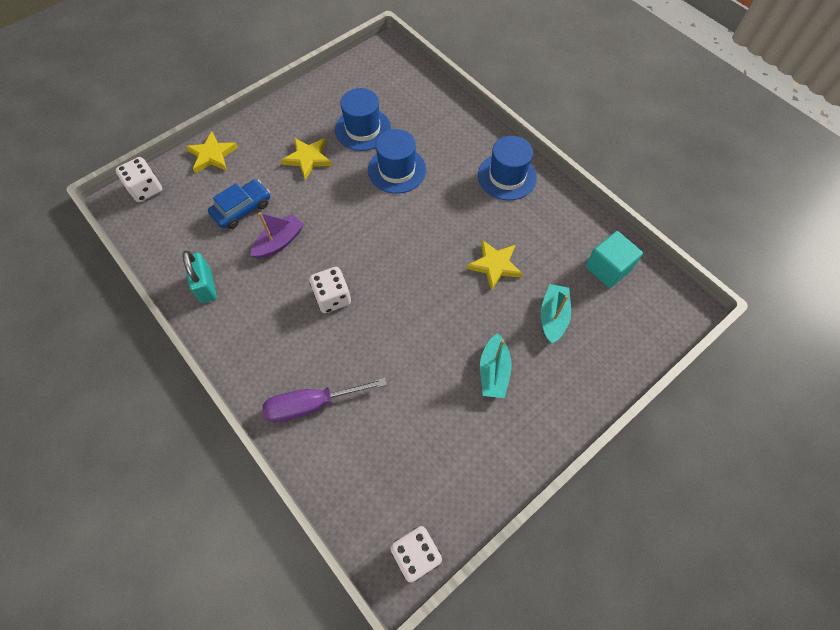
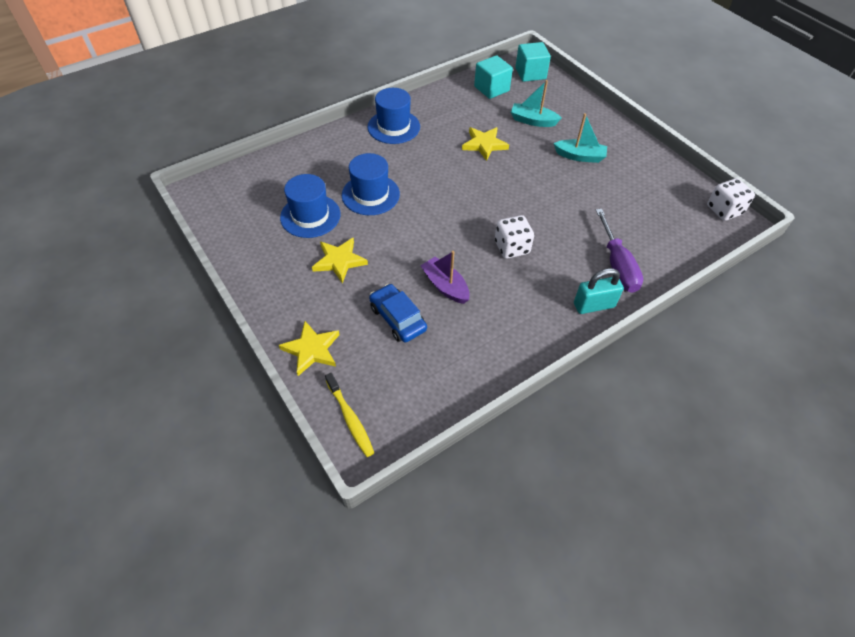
camera: 85 degrees left, 10 degrees down
white dice [116,157,162,202] -> yellow toothbrush [325,373,374,457]
turquoise padlock [183,251,217,303] -> turquoise padlock moved to [574,268,624,314]
none -> turquoise cube [515,42,551,82]

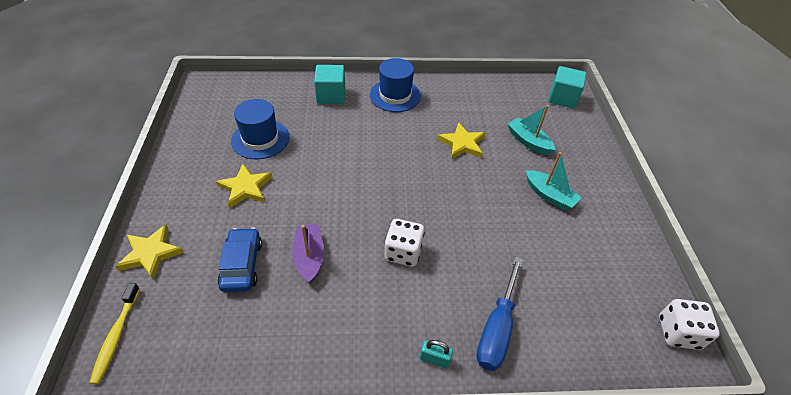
camera: 30 degrees right, 5 degrees down
blue hat [342,153,400,215] -> none
turquoise cube [474,55,513,99] -> turquoise cube moved to [314,65,345,104]
turquoise padlock [574,268,624,314] -> turquoise padlock [420,340,453,368], size x0.61
purple screwdriver [596,209,643,293] -> blue screwdriver [477,256,523,371]

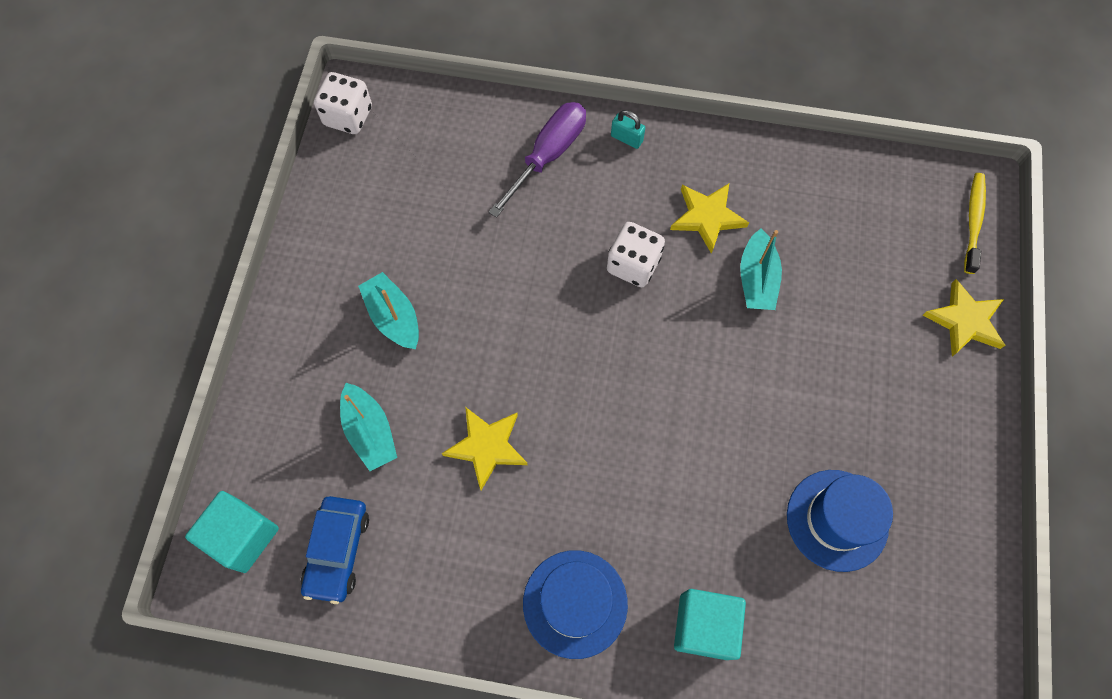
camera: 165 degrees left, 20 degrees up
yellow star [216,164,272,208] -> yellow star moved to [670,184,749,254]
blue car [218,228,262,292] -> blue car moved to [301,496,369,604]
purple boat [292,224,324,283] -> turquoise boat [740,229,782,310]
blue screwdriver [477,256,523,371] -> purple screwdriver [489,102,586,218]

